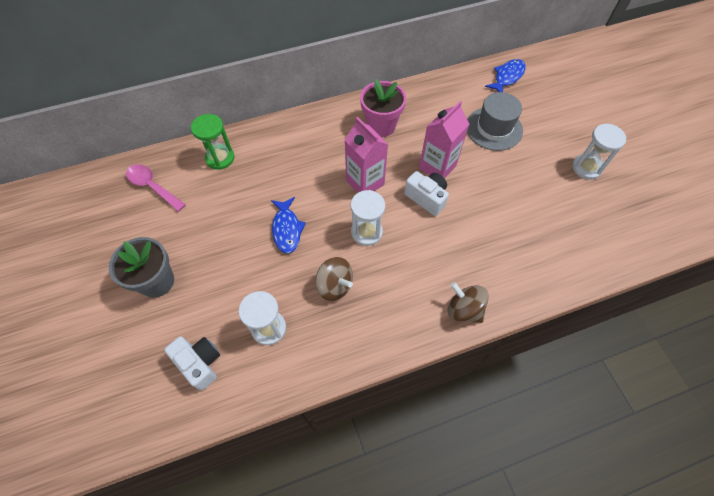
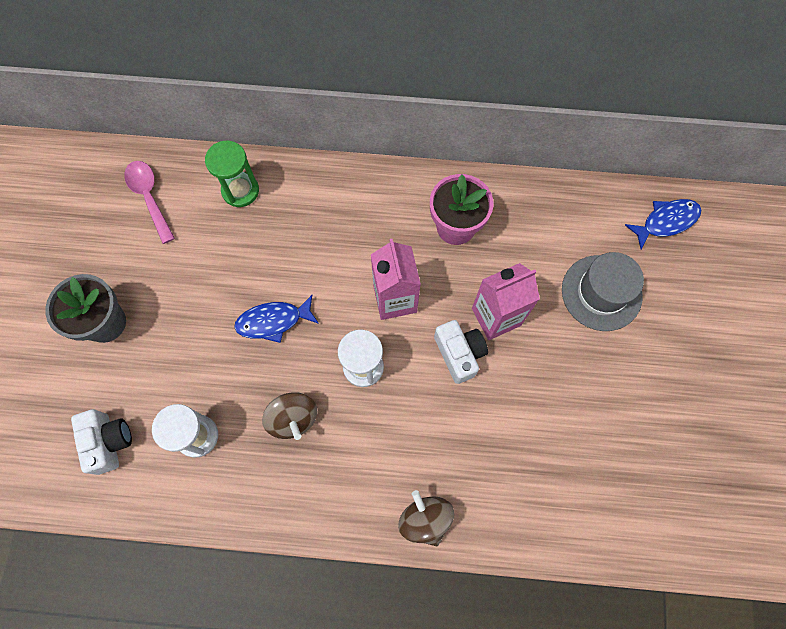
camera: 25 degrees right, 10 degrees up
blue fish [271,197,306,254] -> blue fish turned 60 degrees clockwise [234,295,319,343]
white hourglass [572,124,626,179] -> none

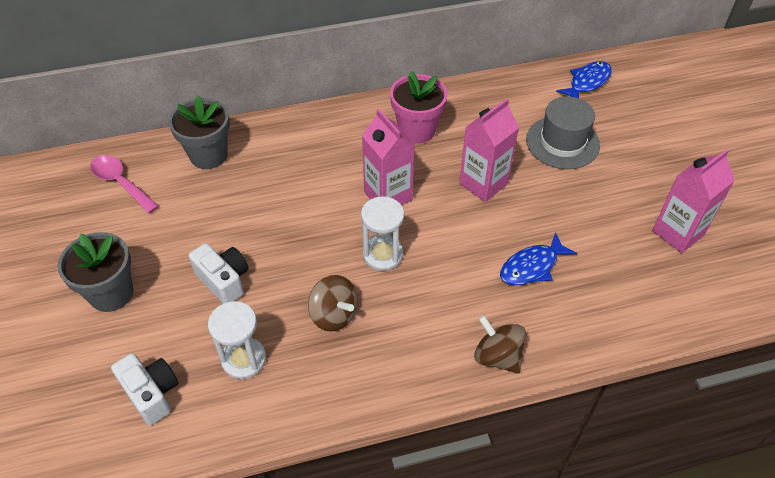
camera: 20 degrees left, 20 degrees down
green hourglass [205,141,259,207] -> grey flower pot [169,95,230,169]
blue fish [234,295,319,343] -> blue fish moved to [500,232,577,285]
white camera [434,320,488,384] -> white camera moved to [189,243,249,304]
none -> pink carton [652,149,735,253]

